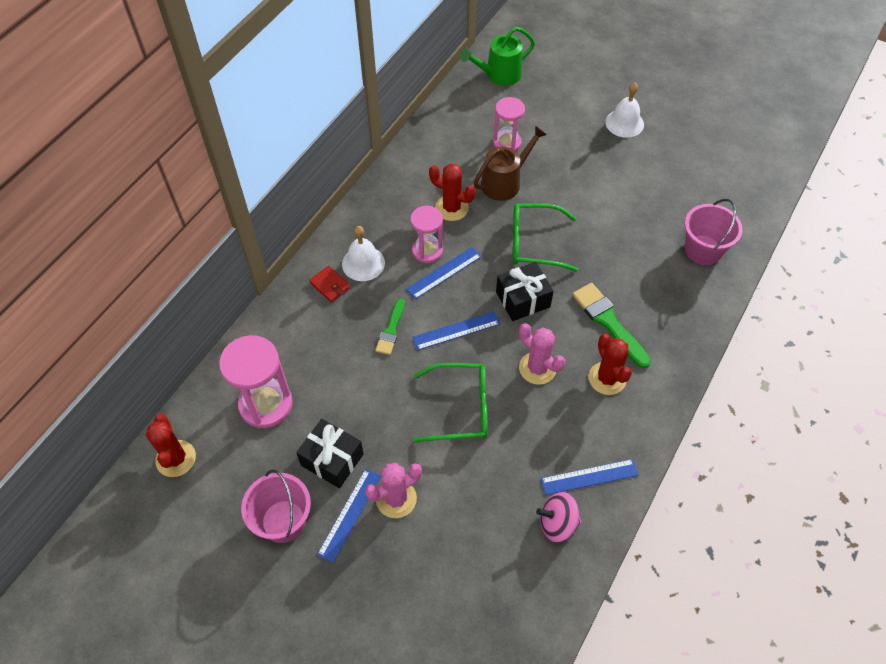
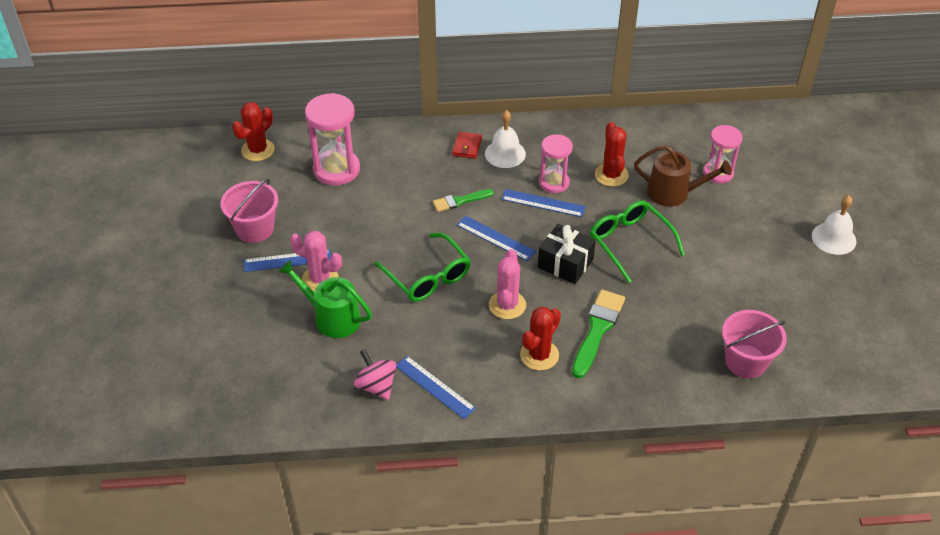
camera: 55 degrees right, 10 degrees down
black gift [296,419,364,488] -> none
green watering can [460,27,535,86] -> green watering can moved to [279,260,372,338]

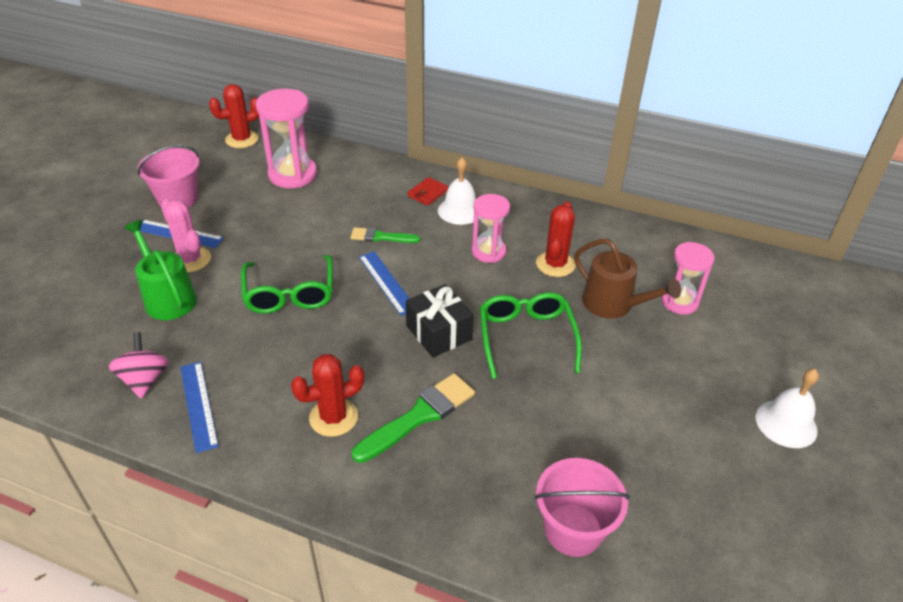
camera: 25 degrees right, 5 degrees down
pink cactus [489,249,526,319] -> none
blue ruler [501,189,586,217] -> none

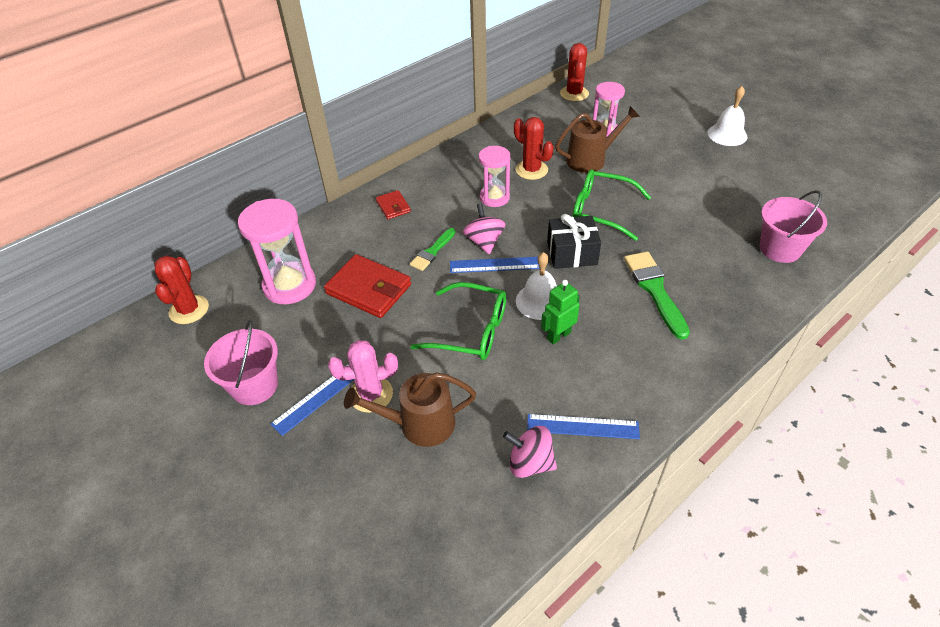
camera: 60 degrees left, 5 degrees up
green watering can [124,220,197,320] -> brown watering can [344,372,476,447]
red cactus [291,354,365,437] -> red cactus moved to [560,43,589,101]
white bell [438,158,476,225] -> white bell moved to [516,252,557,320]
none -> red wallet [324,254,411,318]
none -> pink spinning top [463,204,506,254]
none -> green robot [541,280,580,345]

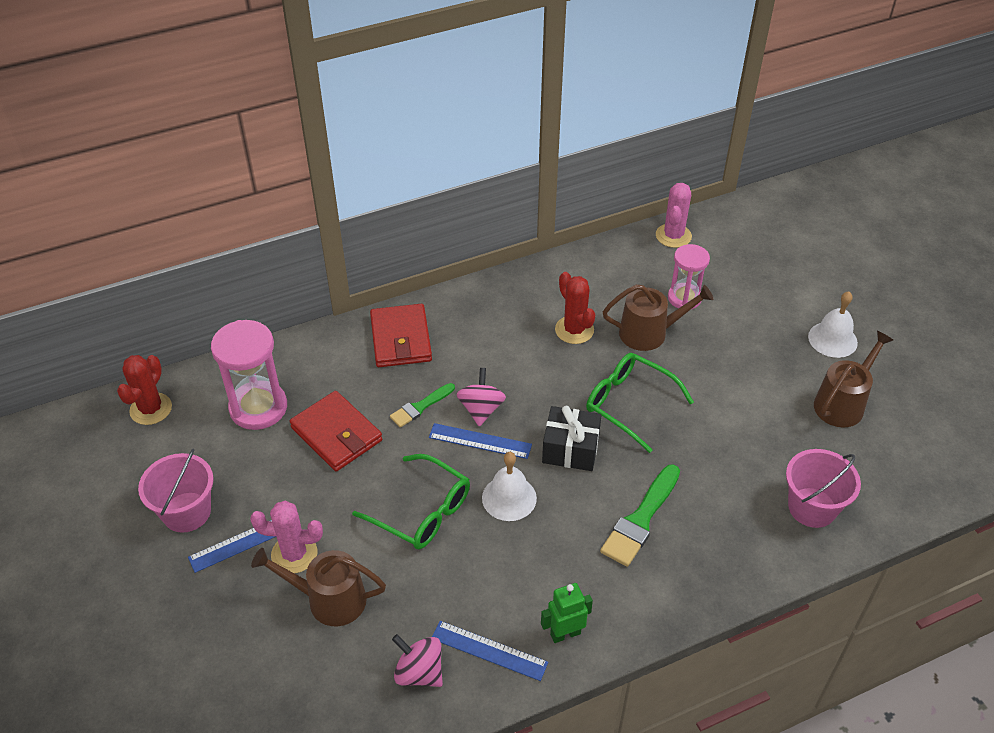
camera: 15 degrees right, 0 degrees up
red wallet [376,190,411,219] -> red wallet [370,304,432,367], size x1.90
pink hourglass [479,146,511,207] -> none
green robot [541,280,580,345] -> green robot moved to [541,583,593,643]
red cactus [560,43,589,101] -> pink cactus [656,183,692,248]
green brush [624,251,690,340] -> green brush turned 150 degrees counterclockwise [600,464,680,567]
none -> brown watering can [814,331,893,427]

